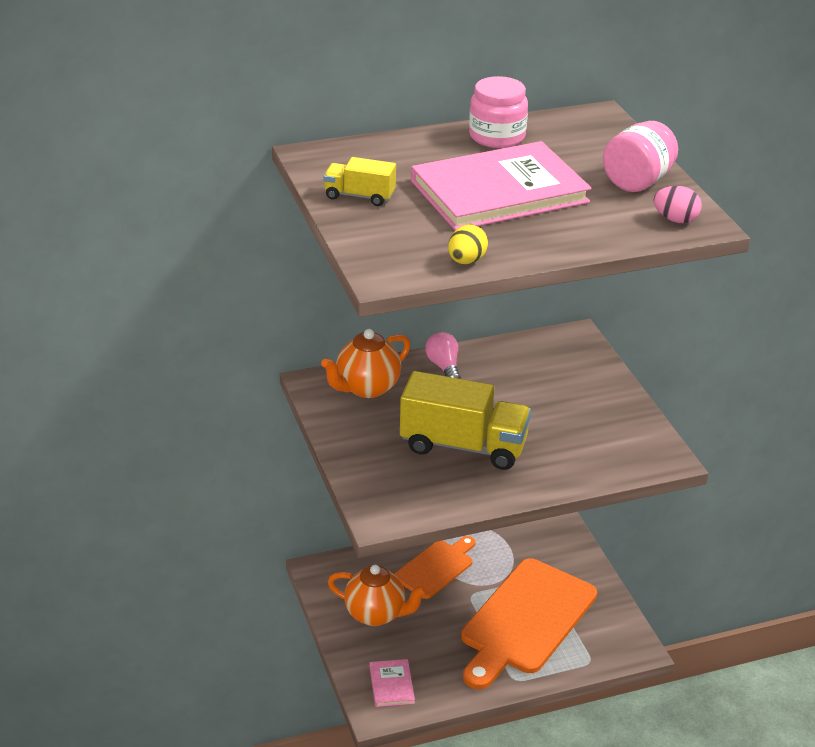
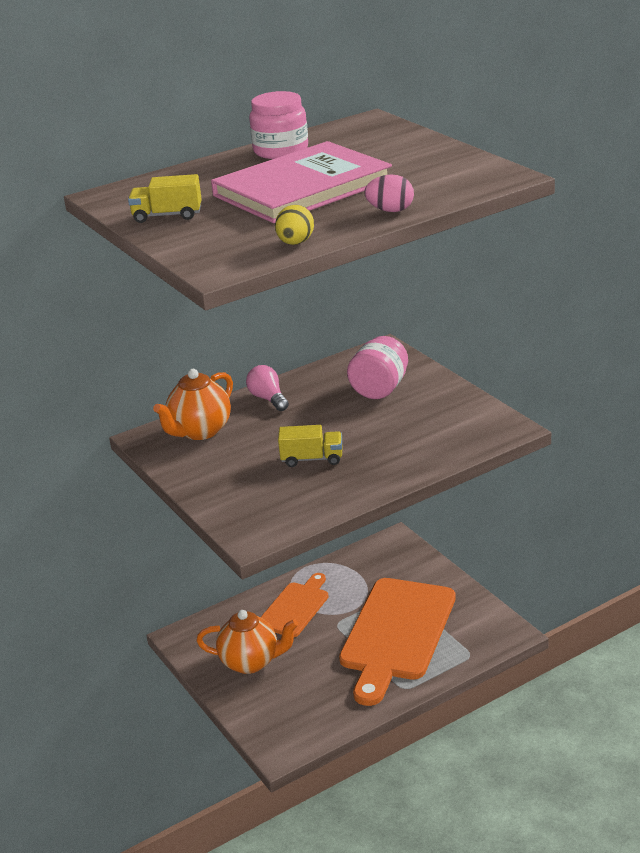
camera: 10 degrees left, 5 degrees down
pink book [369,659,415,707] -> none
yellow truck [400,371,531,470] -> yellow truck [278,425,342,467], size x0.51
pink jar [603,121,678,192] -> pink jar moved to [347,336,408,399]
pink egg [653,186,702,223] -> pink egg moved to [364,174,414,212]

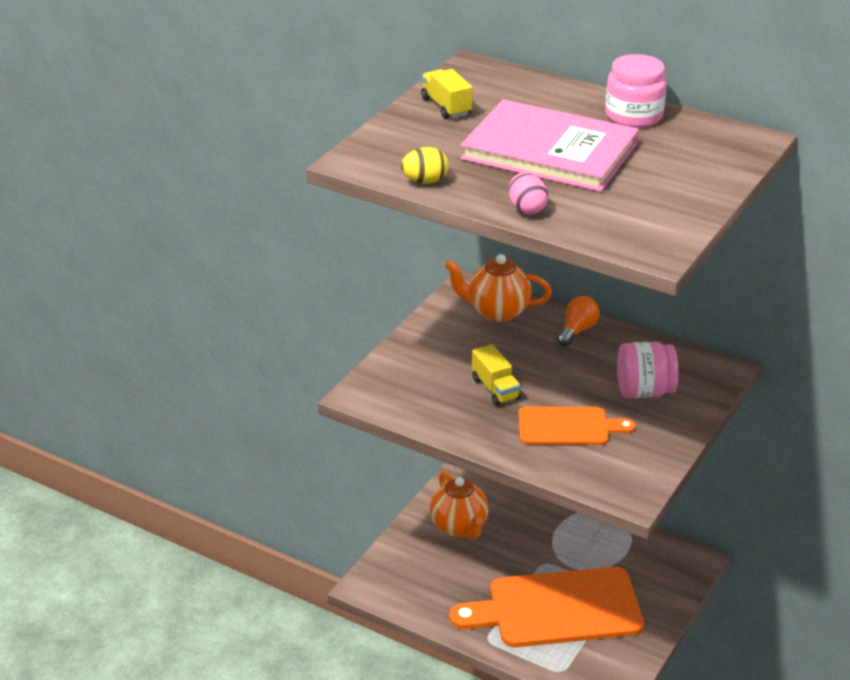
camera: 60 degrees right, 5 degrees up
pink light bulb [246,365,289,411] -> orange light bulb [557,296,600,346]
orange cutting board [261,573,329,637] -> orange cutting board moved to [518,406,636,445]

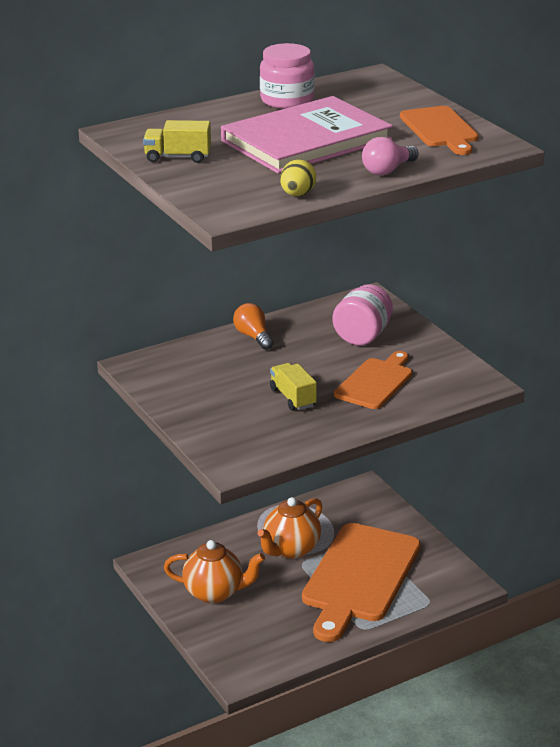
camera: 60 degrees left, 5 degrees down
orange teapot [444,254,552,322] -> orange teapot moved to [257,497,322,559]
yellow truck [472,344,521,406] -> yellow truck turned 120 degrees counterclockwise [270,363,317,411]
pink egg [509,173,548,215] -> pink light bulb [362,137,419,175]
none -> orange cutting board [400,106,479,155]

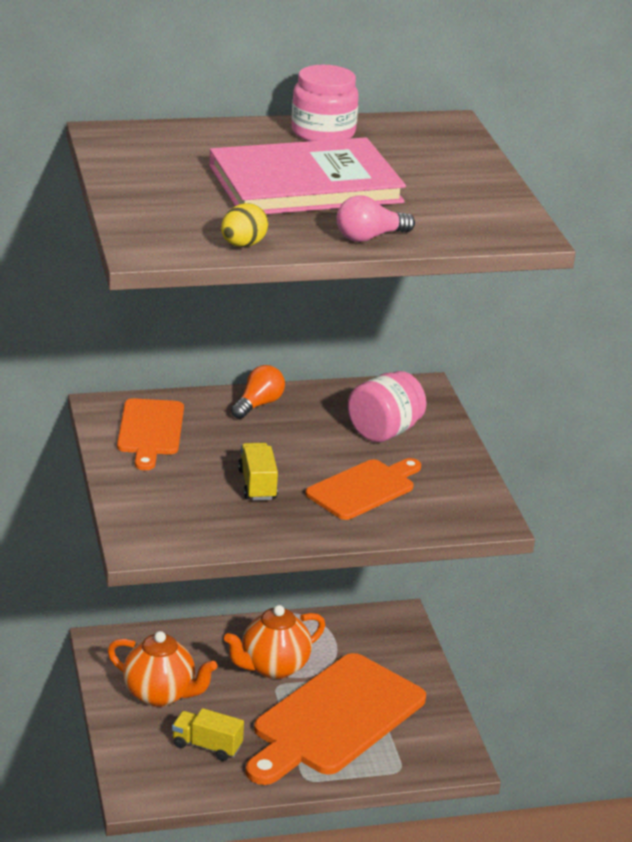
camera: 15 degrees right, 0 degrees up
yellow truck [143,120,211,163] -> yellow truck moved to [172,708,244,761]
orange light bulb [233,303,273,350] -> orange light bulb turned 45 degrees clockwise [231,365,285,419]
orange cutting board [400,106,479,155] -> orange cutting board moved to [117,398,184,470]

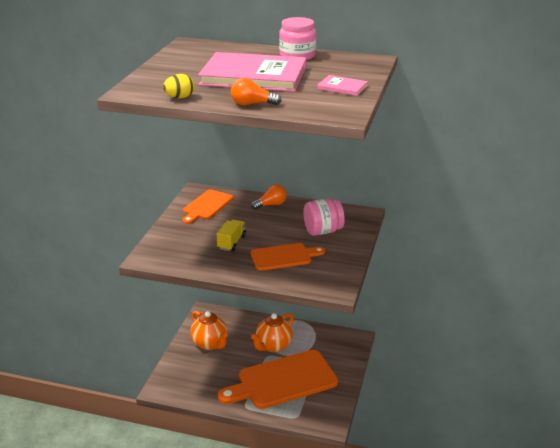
camera: 30 degrees right, 0 degrees up
yellow truck [172,708,244,761] -> none
orange teapot [224,605,325,679] -> orange teapot turned 45 degrees counterclockwise [251,313,294,352]
pink light bulb [337,195,415,242] -> orange light bulb [231,78,282,105]
none -> pink book [318,75,368,96]

